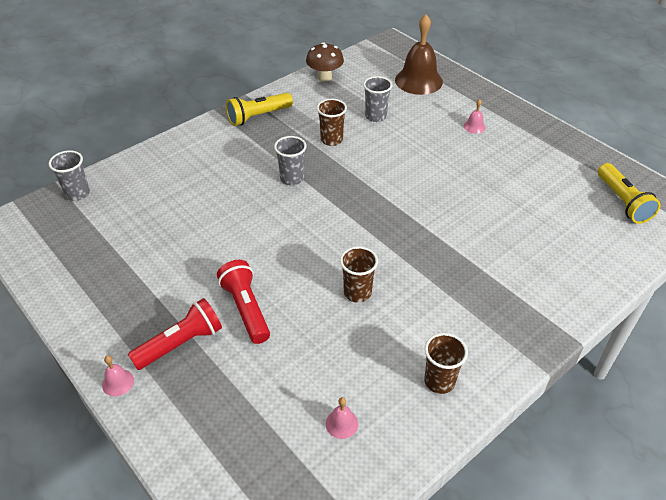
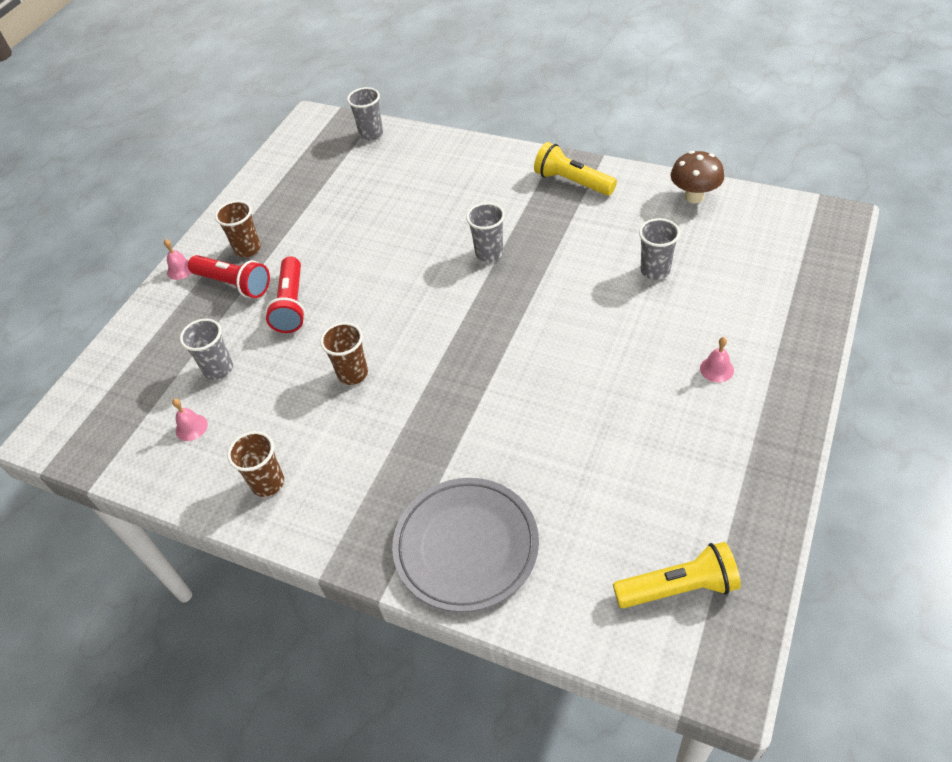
camera: 70 degrees right, 5 degrees up
red flashlight [217,260,270,344] -> red flashlight turned 135 degrees clockwise [265,256,305,333]
brown cup [317,99,347,146] -> brown cup moved to [215,200,261,257]
brown bell [395,14,443,95] -> none
yellow flashlight [598,163,660,224] -> yellow flashlight turned 150 degrees counterclockwise [613,542,741,608]
none -> grey cup [180,318,233,380]
none -> grey plate [392,478,539,612]

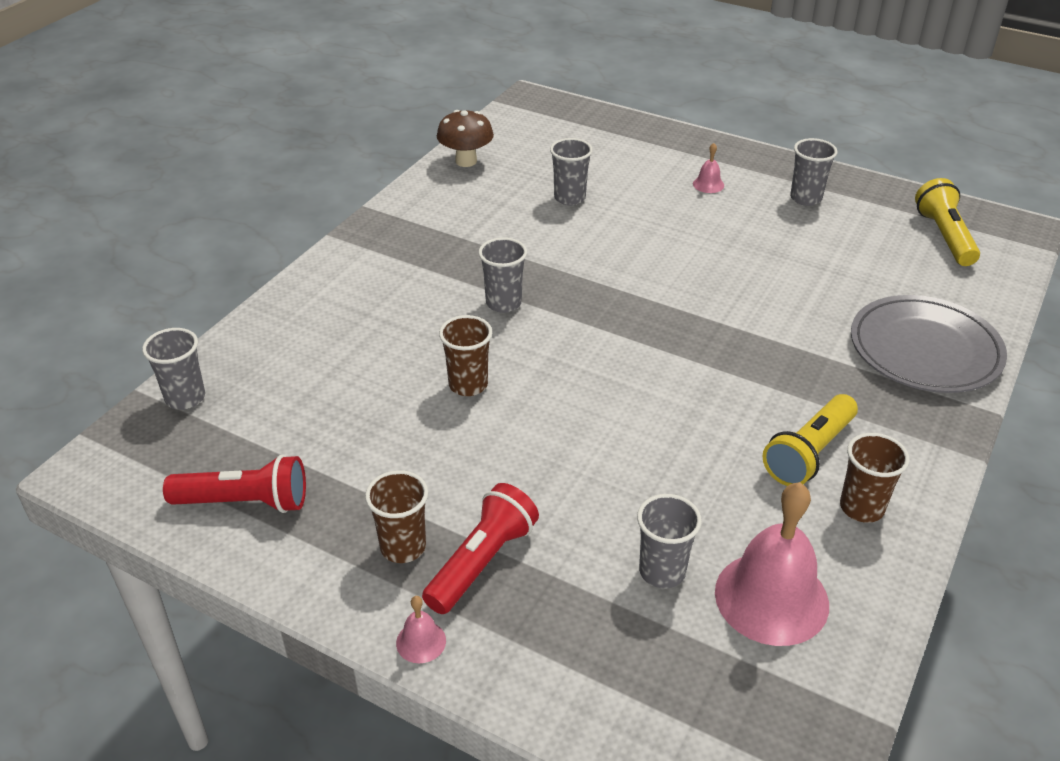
camera: 90 degrees left, 10 degrees down
pink bell [172,398,208,441] -> pink bell [715,482,829,646], size x2.35
red flashlight [265,256,305,333] -> red flashlight moved to [163,455,306,513]
brown cup [320,322,368,385] -> brown cup moved to [439,315,492,396]
yellow flashlight [534,142,617,196] -> yellow flashlight moved to [762,394,858,486]
none -> grey cup [790,138,837,206]

